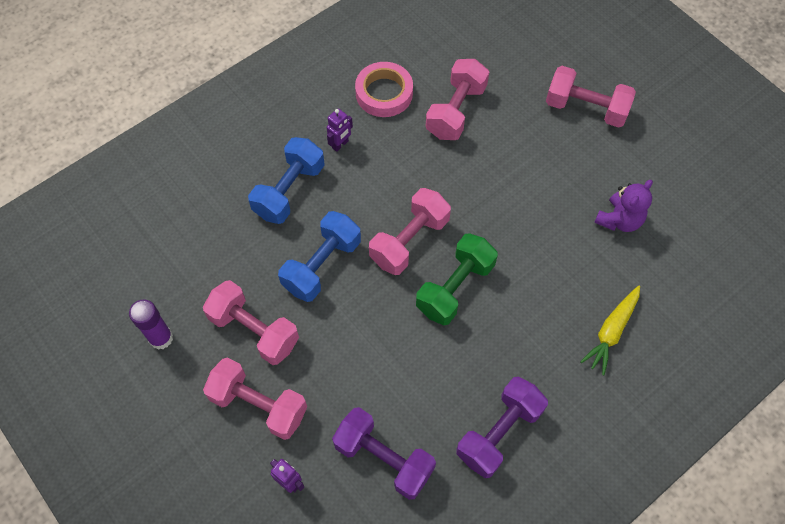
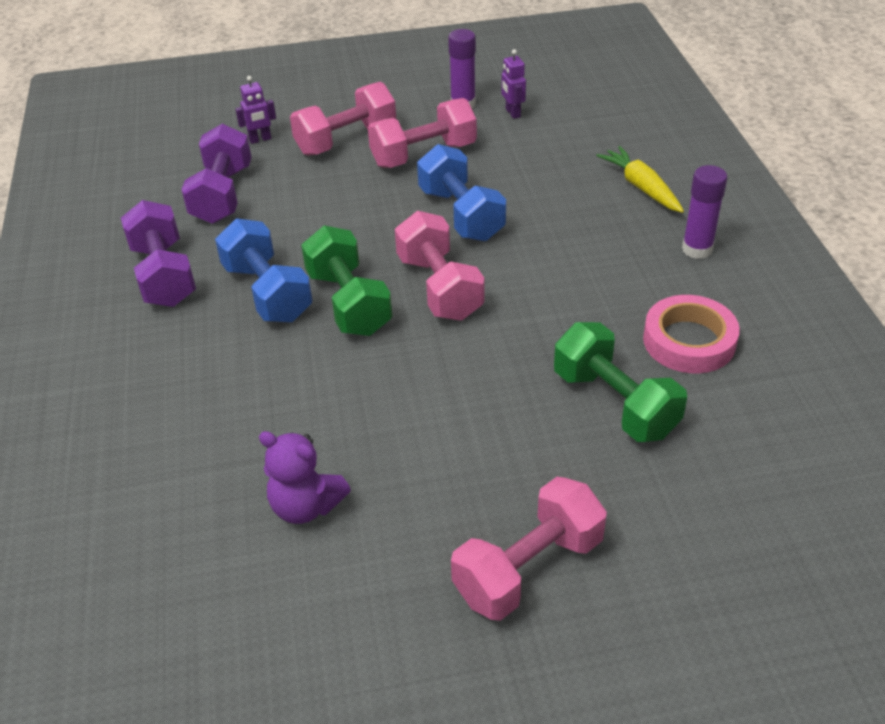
camera: 120 degrees right, 20 degrees down
blue dumbbell [248,137,325,224] -> blue dumbbell moved to [215,218,313,322]
purple robot [327,108,353,152] -> purple robot moved to [501,49,526,119]
purple dumbbell [332,407,436,500] -> purple dumbbell turned 60 degrees counterclockwise [181,124,252,224]
pink dumbbell [426,59,489,140] -> green dumbbell [554,322,687,442]
yellow carrot [580,285,640,375] -> yellow carrot moved to [596,146,684,213]
purple teddy bear [594,180,653,232] -> purple teddy bear turned 45 degrees counterclockwise [259,431,351,524]
none -> purple glue stick [682,165,728,259]

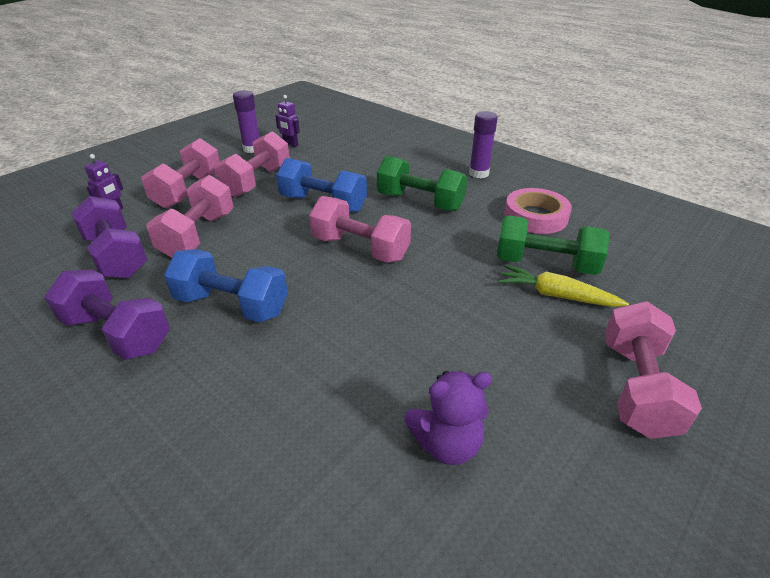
camera: 40 degrees left, 5 degrees down
green dumbbell [301,225,392,336] -> green dumbbell moved to [377,156,468,211]
yellow carrot [596,146,684,213] -> yellow carrot moved to [499,265,629,307]
none -> pink dumbbell [146,175,234,258]

